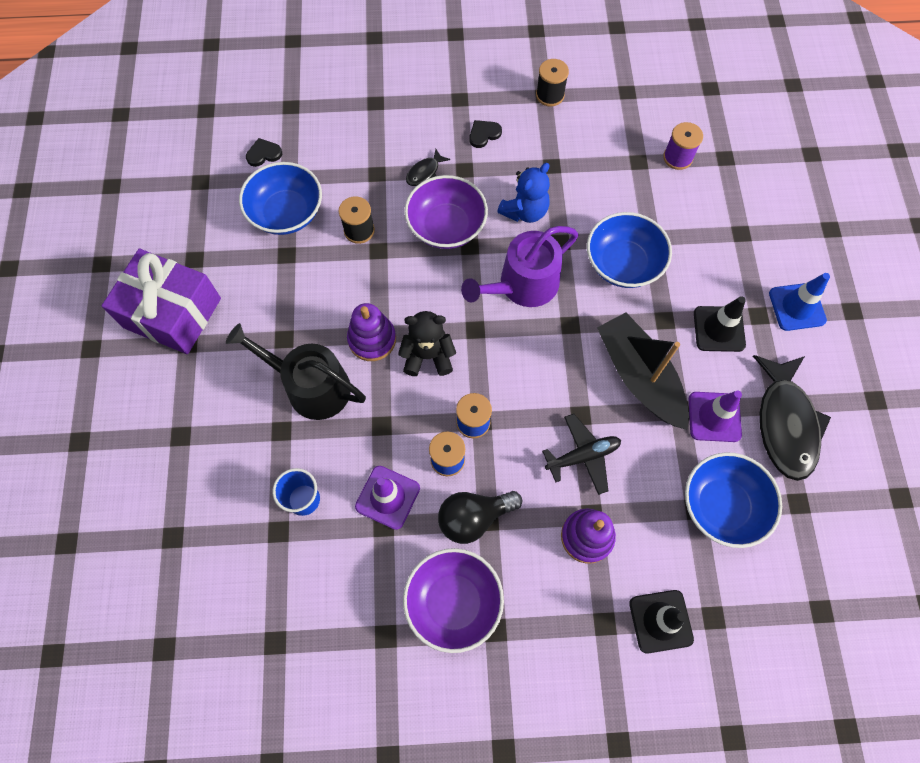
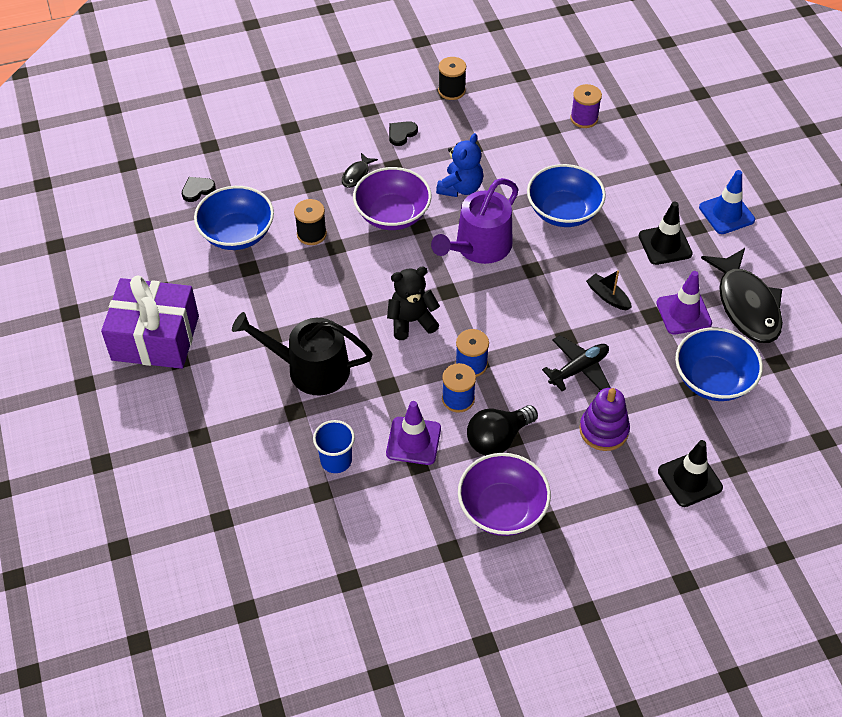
camera: 15 degrees left, 15 degrees down
purple stacking toy [347,303,396,361] -> none
black boat [597,312,689,430] -> black boat [586,270,632,311], size x0.44

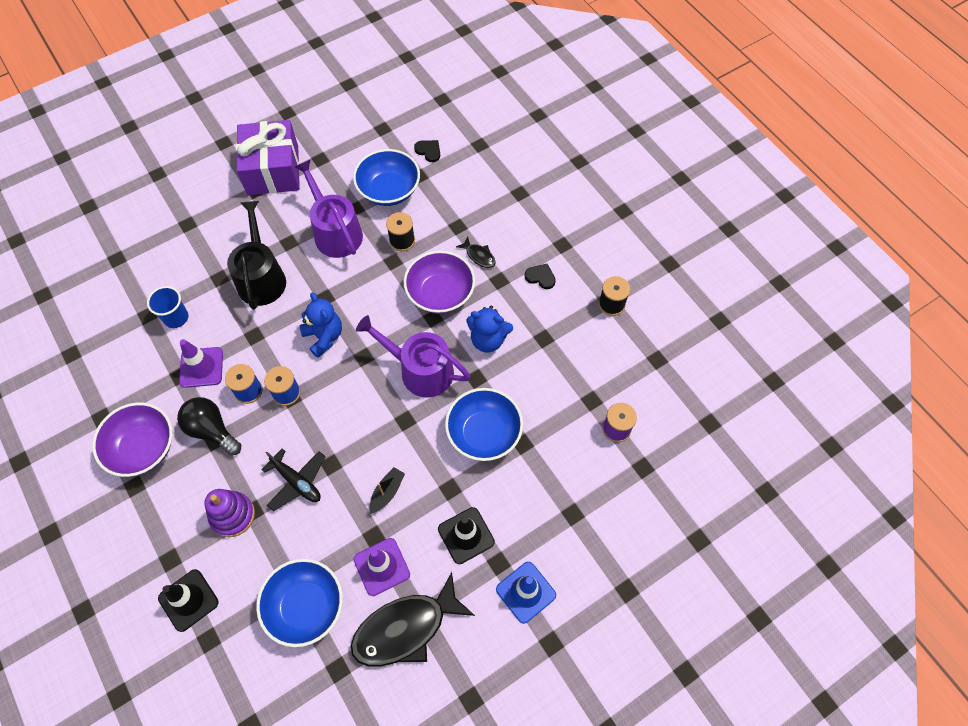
camera: 75 degrees right, 10 degrees up
black fish [342,153,378,188] -> black fish turned 150 degrees counterclockwise [456,236,495,268]
black teddy bear [387,267,440,340] -> blue teddy bear [299,292,342,358]
none -> purple watering can [295,159,363,258]

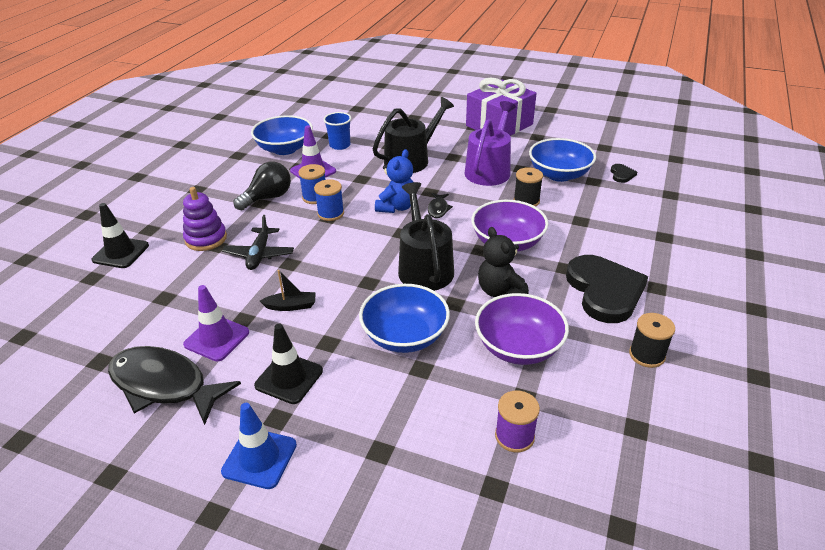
camera: 55 degrees right, 25 degrees down
purple bowl [92,403,173,477] -> purple bowl moved to [475,293,569,365]
black light bulb [177,397,241,456] -> black light bulb turned 45 degrees clockwise [234,162,291,210]
blue bowl [256,559,343,647] -> blue bowl moved to [251,115,313,155]
purple watering can [356,315,471,398] -> black watering can [398,182,454,291]
black fish [456,236,495,268] -> black fish moved to [428,193,453,218]
blue teddy bear [466,306,513,353] -> black teddy bear [478,227,529,297]
black heart [525,264,556,289] -> black heart [566,255,648,323], size x2.41

